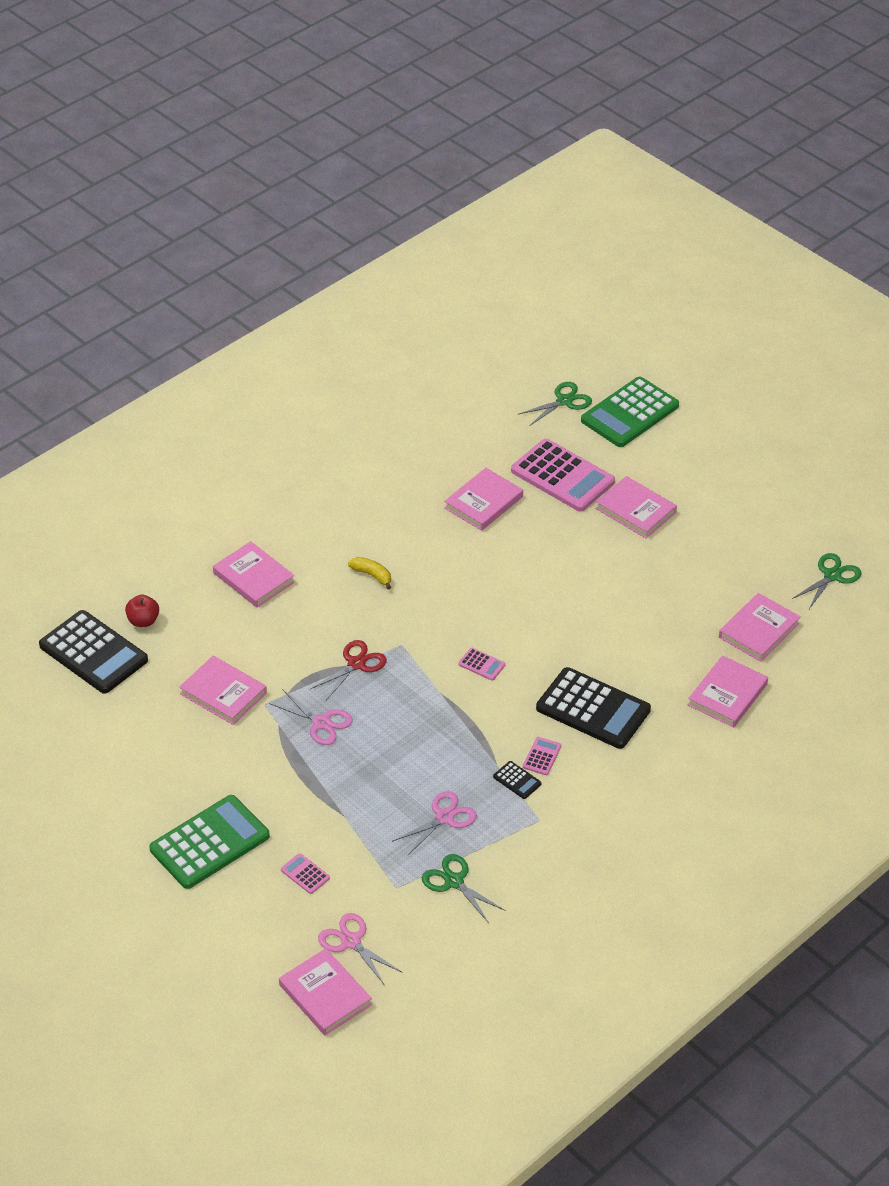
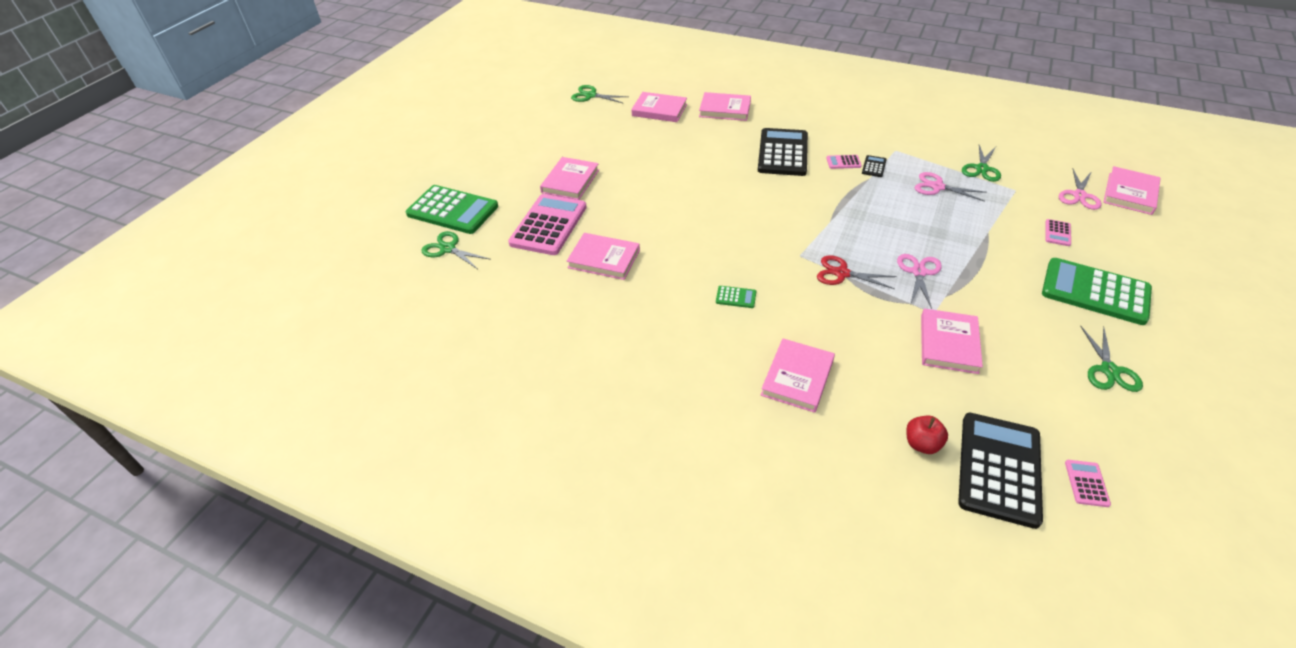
camera: 110 degrees left, 0 degrees up
yellow banana [348,557,391,590] -> green calculator [716,286,757,308]
pink calculator [458,648,505,681] -> pink calculator moved to [1065,460,1111,507]
none -> green scissors [1081,326,1143,392]

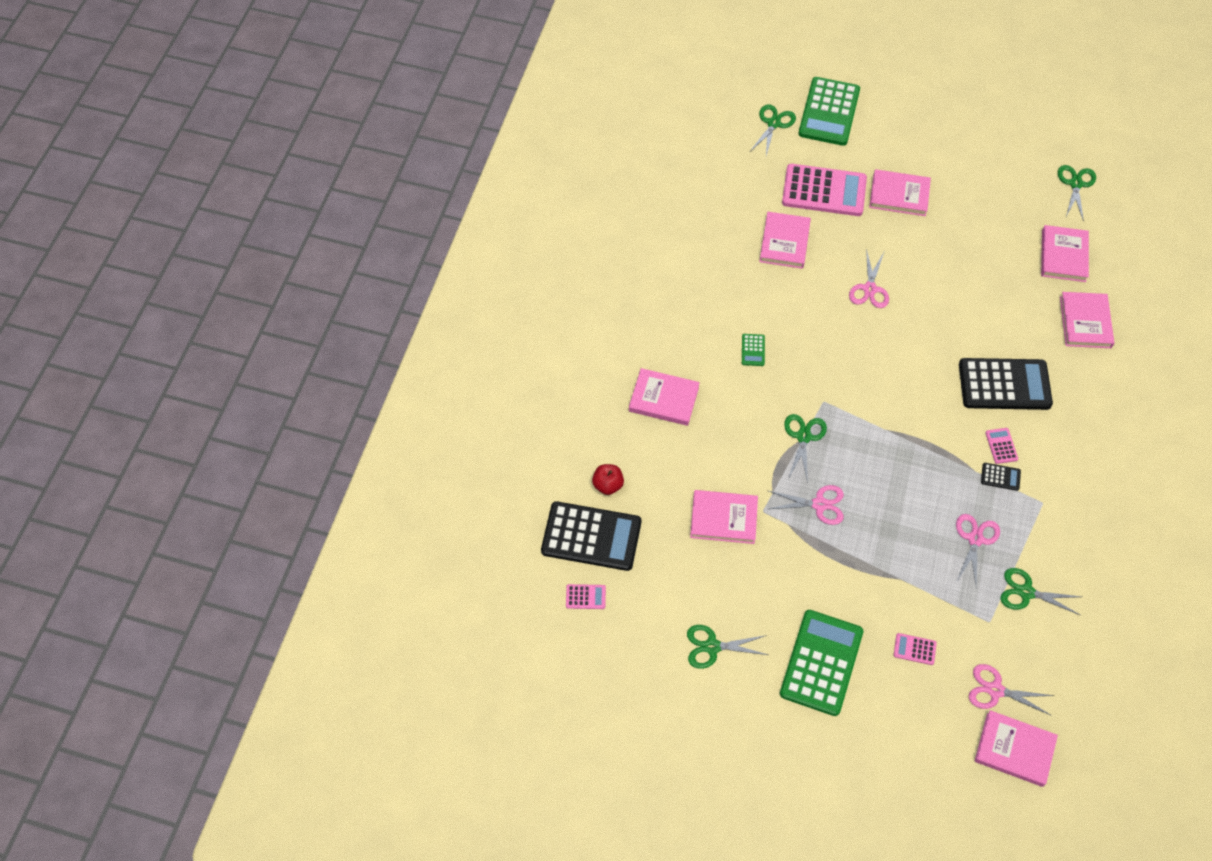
camera: 80 degrees right, 15 degrees up
red scissors [817,256,897,289] -> green scissors [784,414,827,483]
none -> pink scissors [849,249,889,308]

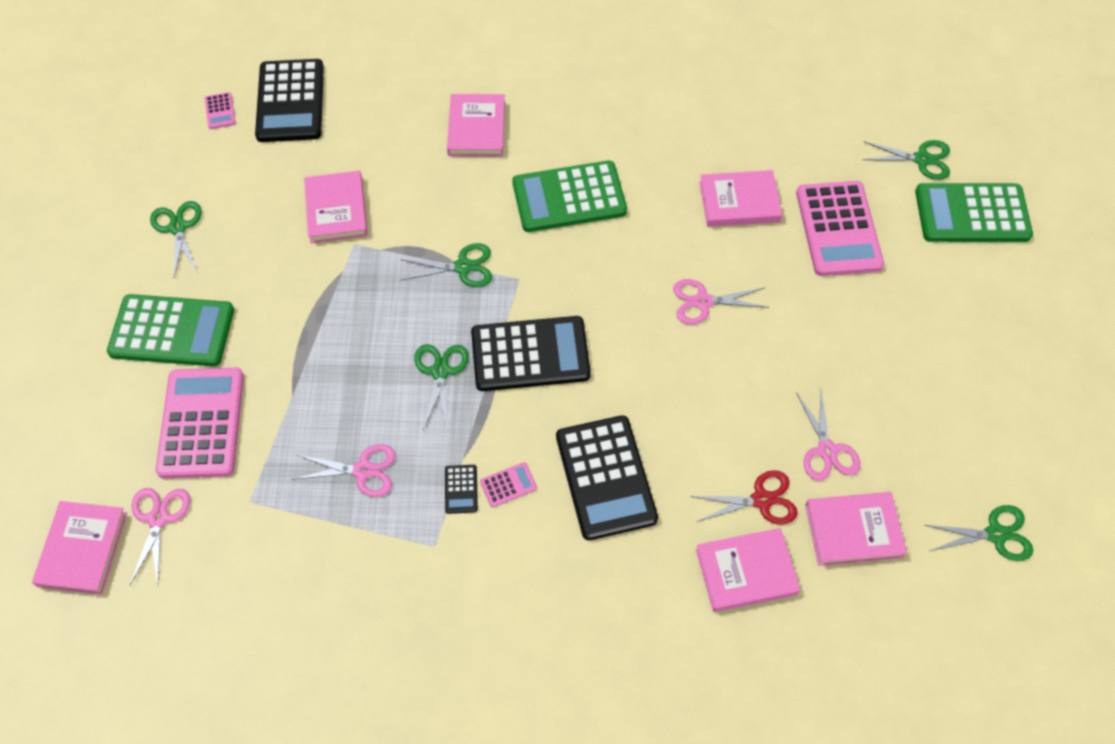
camera: 75 degrees right, 0 degrees up
red apple [592,464,624,495] -> none
green calculator [742,334,765,366] -> green calculator [512,160,627,232], size x2.40
pink scissors [769,485,844,525] -> pink scissors moved to [796,390,861,481]
pink book [869,169,931,216] -> none
pink calculator [894,633,937,665] -> pink calculator [155,368,244,479], size x2.40
green scissors [1001,568,1081,615] -> green scissors moved to [414,344,469,429]
none -> black calculator [471,316,591,391]
none -> red scissors [691,470,798,525]

